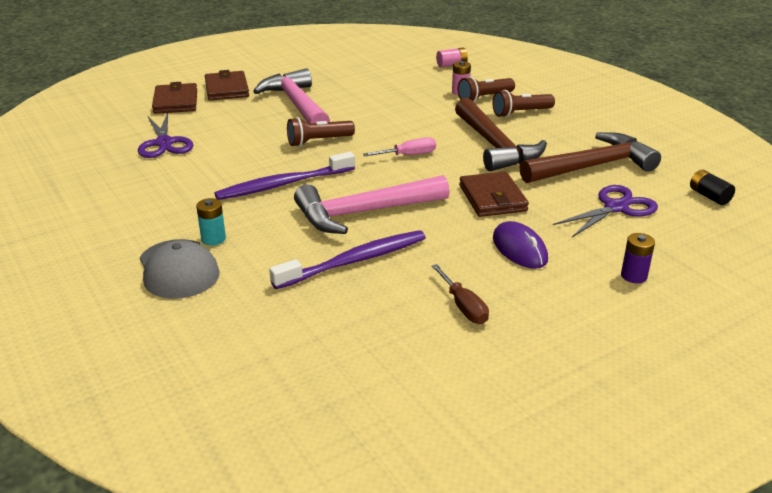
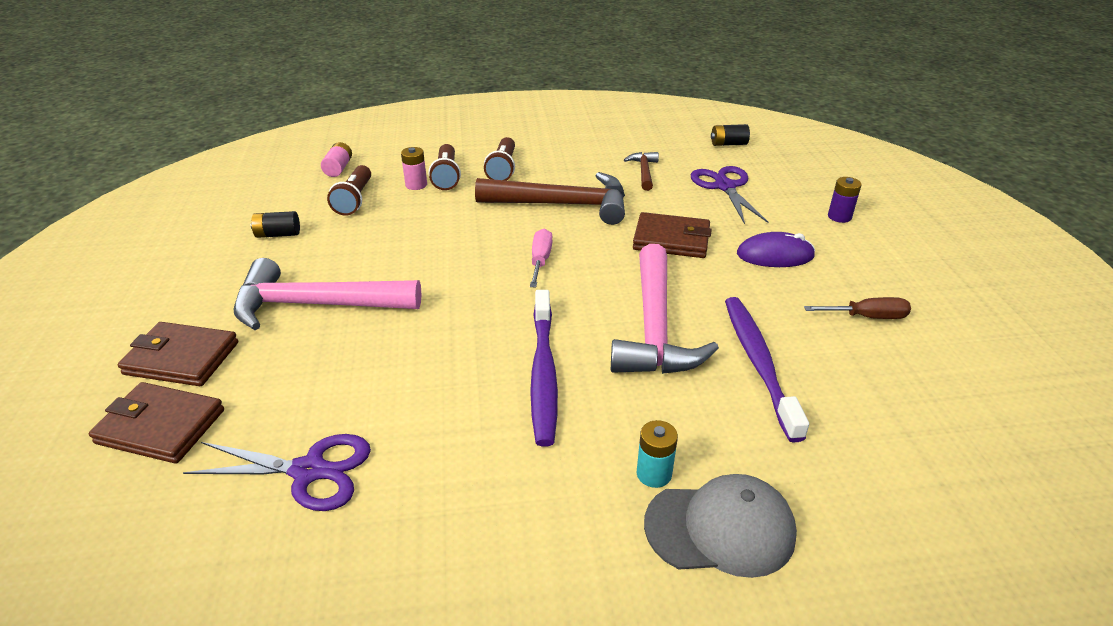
camera: 65 degrees left, 5 degrees up
brown flashlight [287,117,355,147] -> brown flashlight moved to [327,165,371,216]
brown hammer [520,132,661,183] -> brown hammer [624,152,659,191], size x0.48
none -> black battery [251,211,300,238]

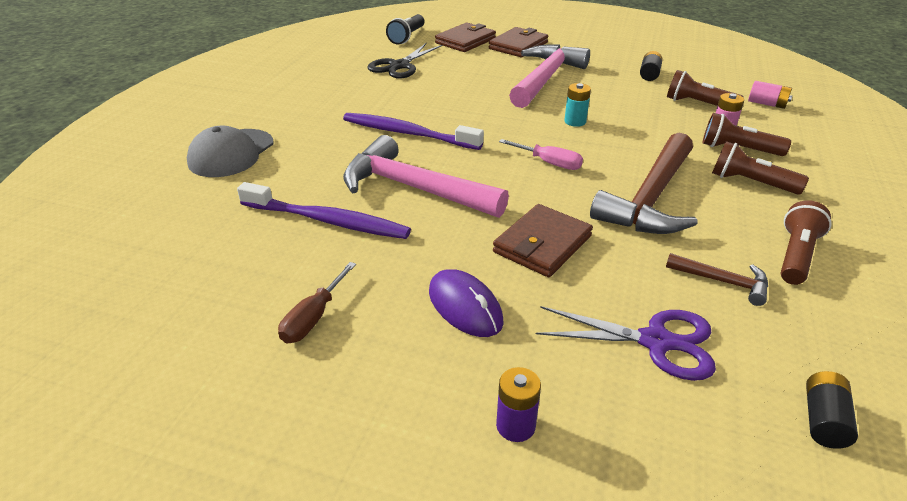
camera: 115 degrees right, 0 degrees up
purple scissors [183,434,371,511] -> black scissors [368,43,442,79]
turquoise battery [637,420,678,488] -> turquoise battery moved to [564,83,591,127]
purple mouse [737,232,815,267] -> purple mouse turned 60 degrees counterclockwise [429,269,504,337]
none -> black flashlight [386,14,425,44]
none -> brown flashlight [781,200,832,285]

